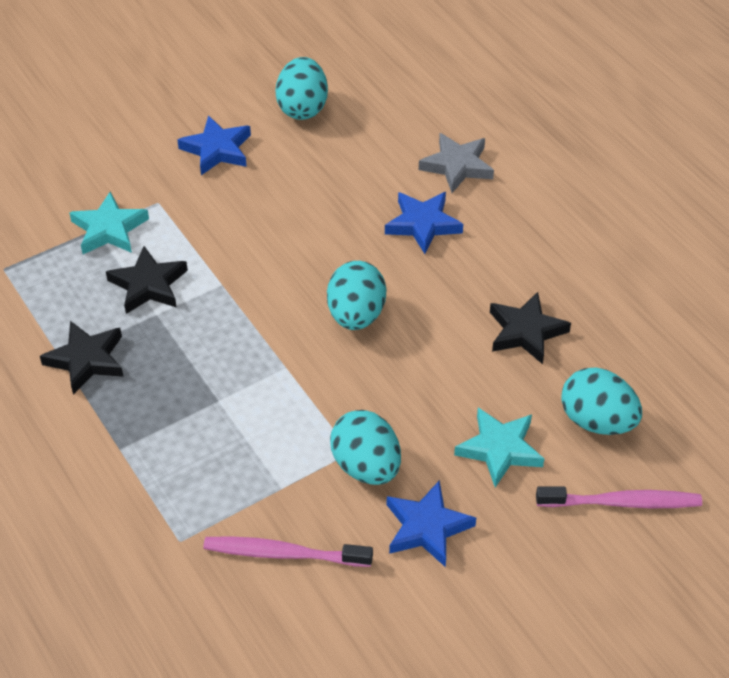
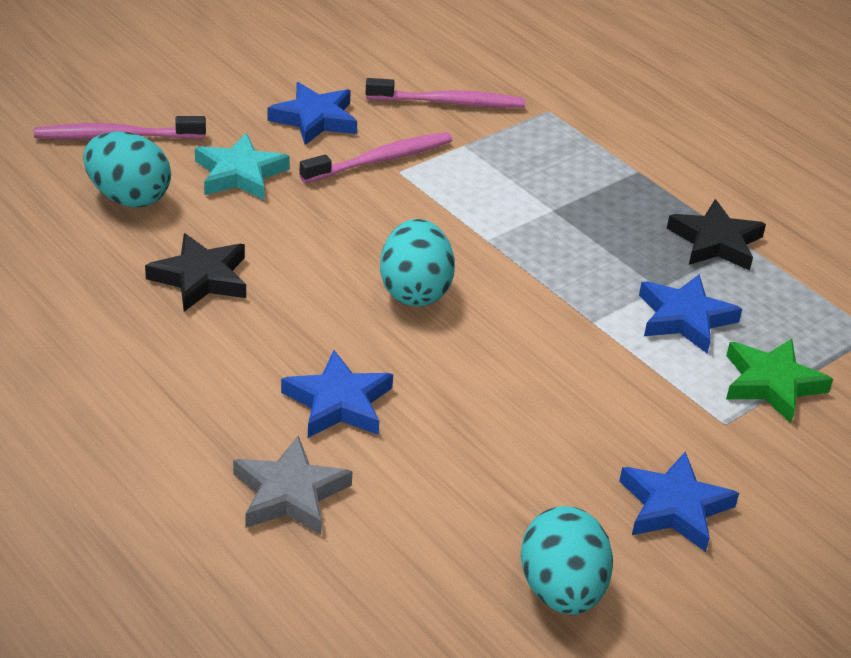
camera: 170 degrees right, 10 degrees down
turquoise star [69,192,149,254] -> green star [726,339,833,423]
black star [106,246,188,314] -> blue star [639,274,742,353]
turquoise egg [330,410,401,485] -> pink toothbrush [299,132,453,183]

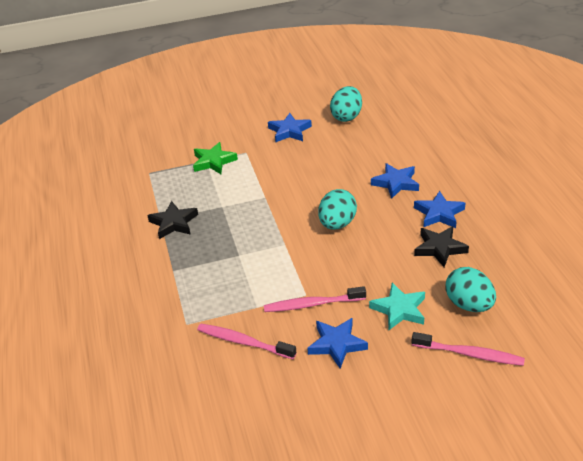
camera: 150 degrees left, 0 degrees up
grey star [233,436,353,535] -> none
blue star [639,274,742,353] -> blue star moved to [414,191,466,228]

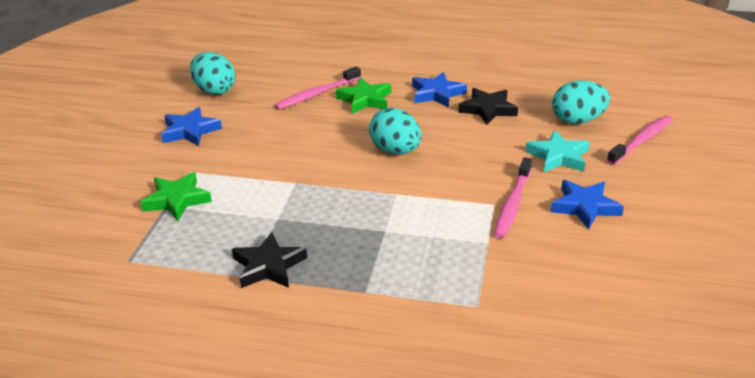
camera: 65 degrees left, 5 degrees down
pink toothbrush [197,324,296,359] -> pink toothbrush moved to [274,66,361,110]
blue star [371,163,419,199] -> green star [336,77,391,114]

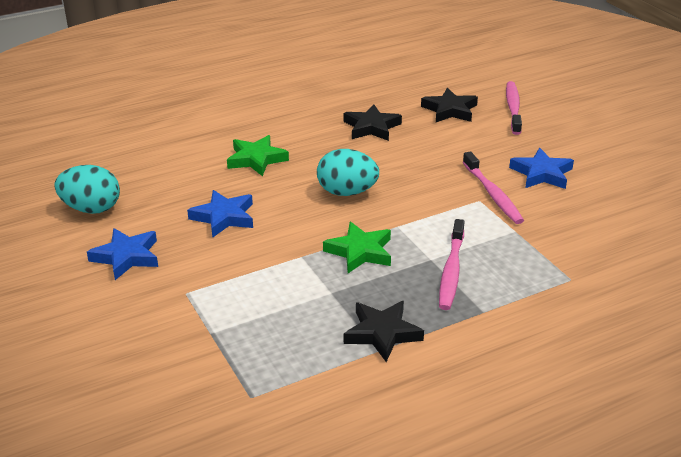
camera: 40 degrees left, 0 degrees up
green star [140,172,212,221] -> green star moved to [323,222,391,273]
pink toothbrush [274,66,361,110] -> pink toothbrush moved to [439,219,465,310]
blue star [412,72,467,108] -> blue star moved to [187,190,253,238]
turquoise star [525,130,590,172] -> none
turquoise egg [552,81,610,124] -> black star [421,88,478,122]

